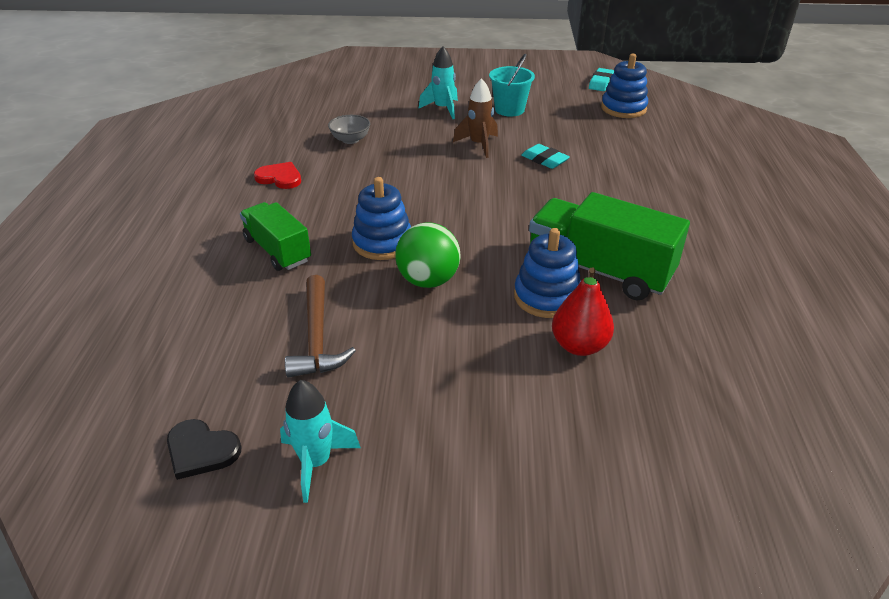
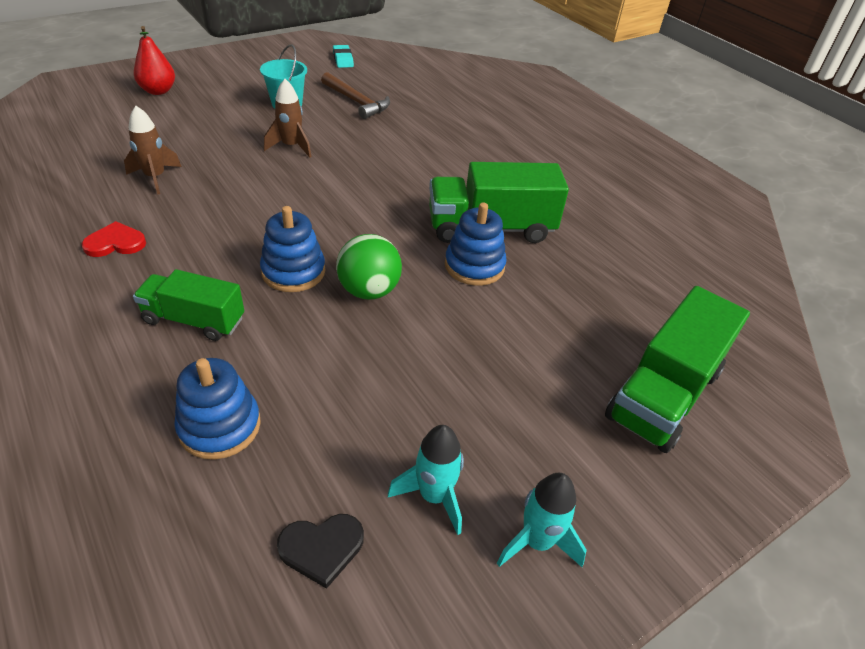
camera: 40 degrees left, 5 degrees up
brown hammer [285,275,356,378] -> brown hammer moved to [321,72,390,119]
grey bowl [328,115,370,144] -> brown rocket [124,106,181,195]
turquoise rocket [419,47,458,119] -> turquoise rocket moved to [497,473,587,567]
turquoise eraser [521,144,570,169] -> none
red pear [552,267,614,356] -> red pear moved to [133,26,175,95]
blue stacking toy [601,54,648,118] -> blue stacking toy moved to [174,358,261,460]
none -> green truck [605,286,750,453]

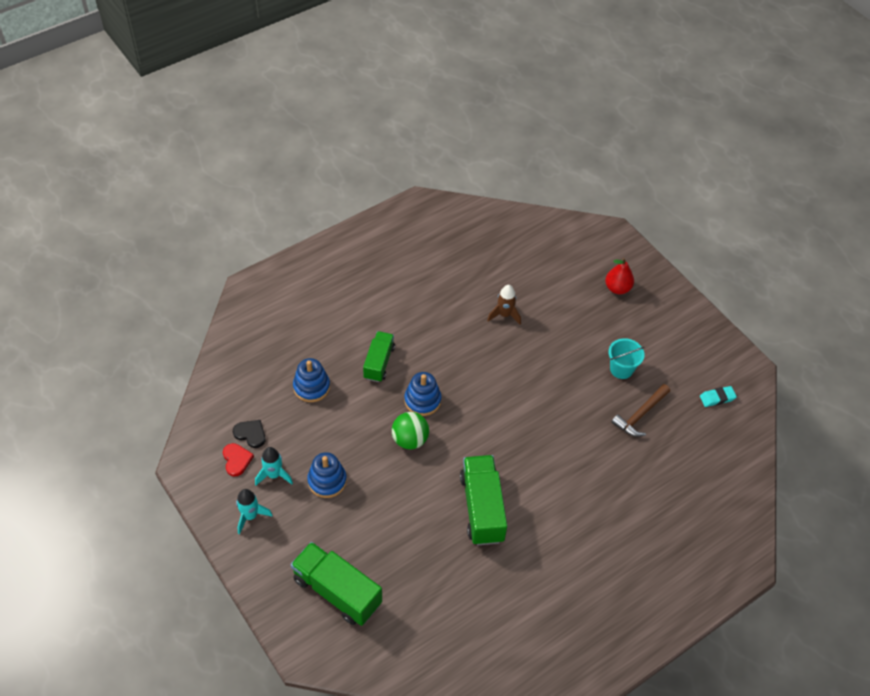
camera: 90 degrees right, 10 degrees up
red heart [82,221,146,257] -> red heart moved to [223,443,254,476]
brown rocket [264,79,312,158] -> none
black heart [277,514,364,589] -> black heart turned 135 degrees clockwise [233,420,265,448]
blue stacking toy [445,203,507,286] -> blue stacking toy moved to [307,452,347,498]

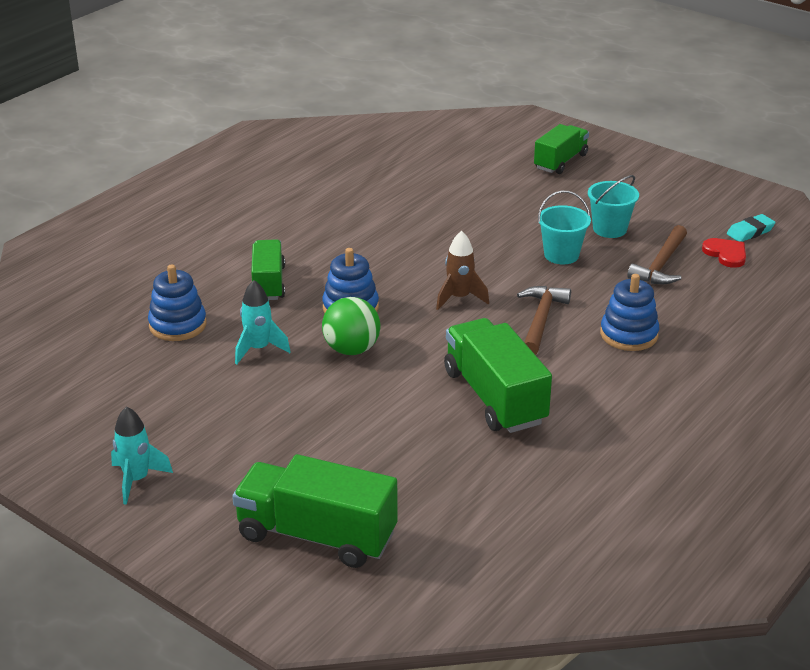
camera: 15 degrees left, 20 degrees down
red heart [223,443,254,476] -> red heart moved to [702,238,746,268]
black heart [233,420,265,448] -> none
turquoise rocket [255,447,293,485] -> turquoise rocket moved to [235,280,291,364]
blue stacking toy [307,452,347,498] -> blue stacking toy moved to [600,274,659,351]
brown rocket [487,285,521,325] -> brown rocket moved to [436,231,489,310]
red pear [605,258,634,294] -> green truck [534,124,589,174]
none -> brown hammer [517,286,571,355]
none -> turquoise bucket [538,191,591,265]

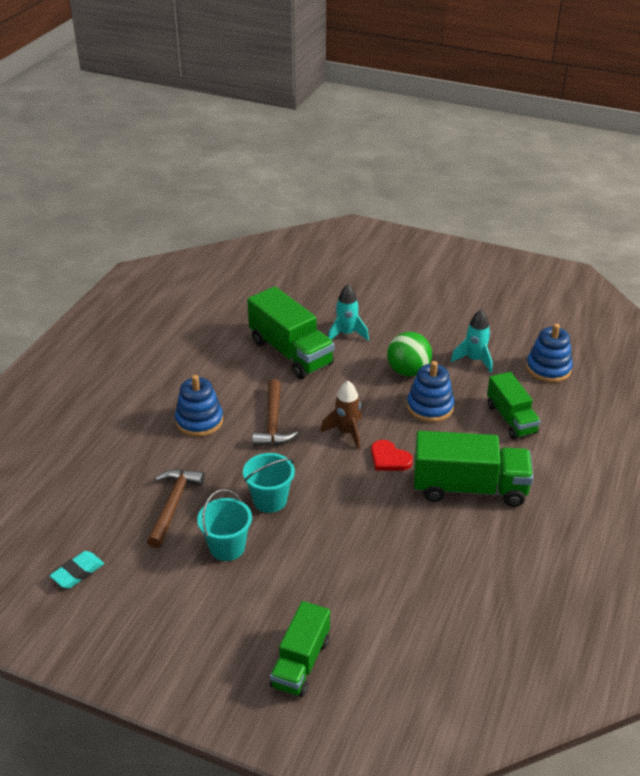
camera: 165 degrees right, 5 degrees up
turquoise rocket [111,406,173,505] -> turquoise rocket moved to [328,285,369,340]
green truck [232,454,398,568] -> green truck moved to [414,431,533,507]
red heart [702,238,746,268] -> red heart moved to [371,440,413,471]

